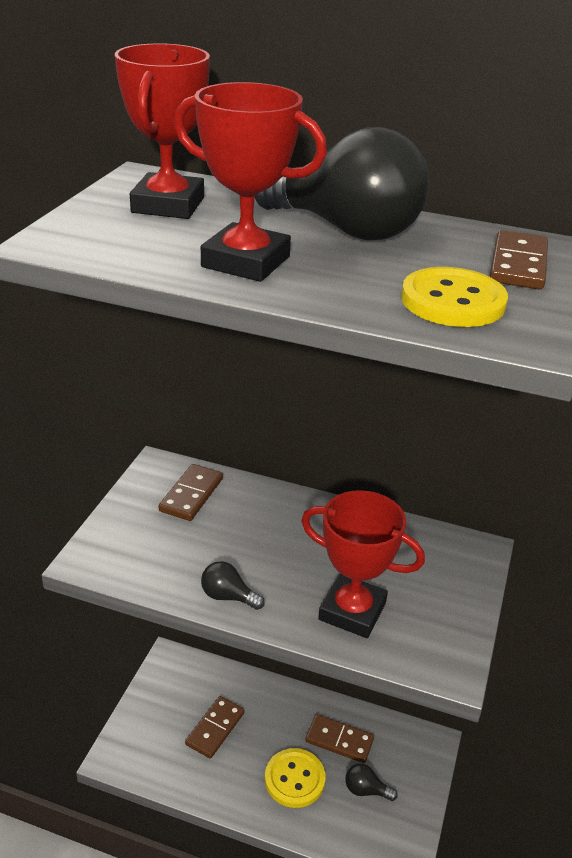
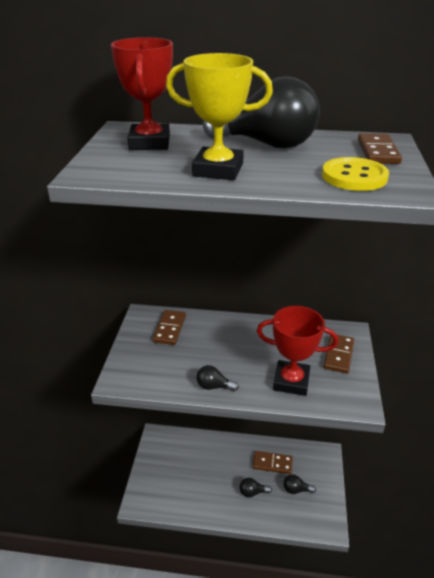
camera: 10 degrees left, 0 degrees up
red trophy [174,82,327,282] -> yellow trophy [166,53,273,180]
brown domino [185,696,245,758] -> brown domino moved to [323,334,354,374]
yellow button [265,748,326,808] -> black light bulb [239,478,272,498]

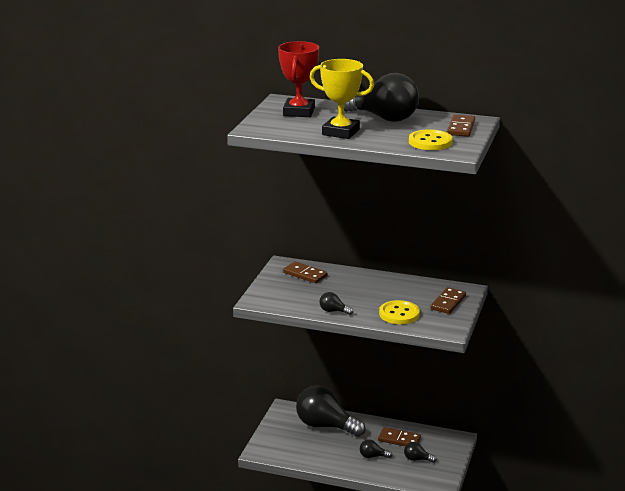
camera: 10 degrees right, 10 degrees down
brown domino [153,310,186,345] -> brown domino turned 75 degrees counterclockwise [283,261,328,283]
red trophy [257,306,338,396] -> yellow button [379,300,420,324]
none -> black light bulb [296,385,366,437]

